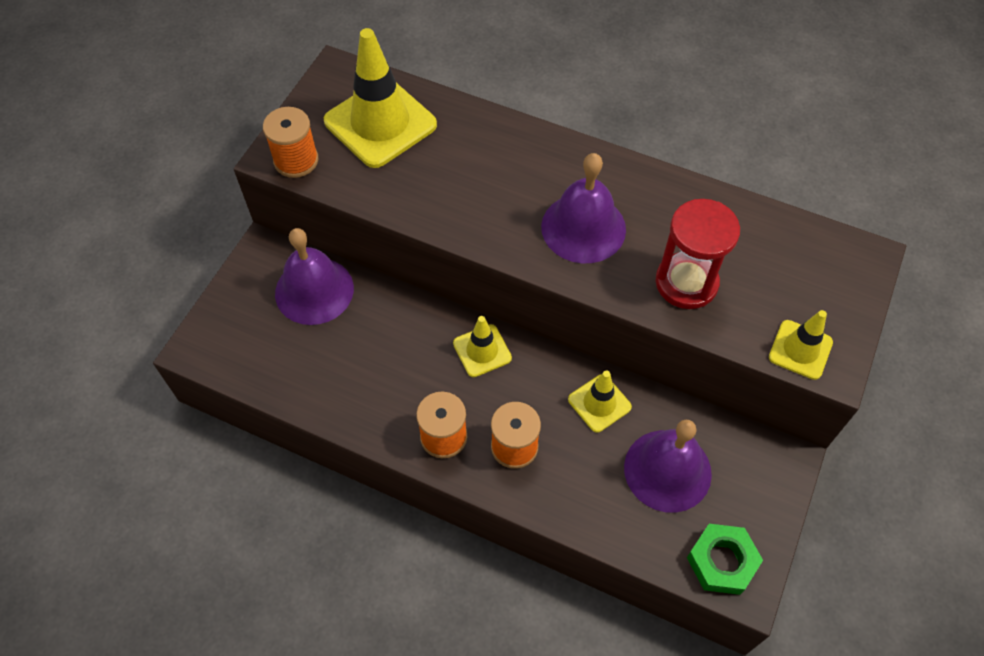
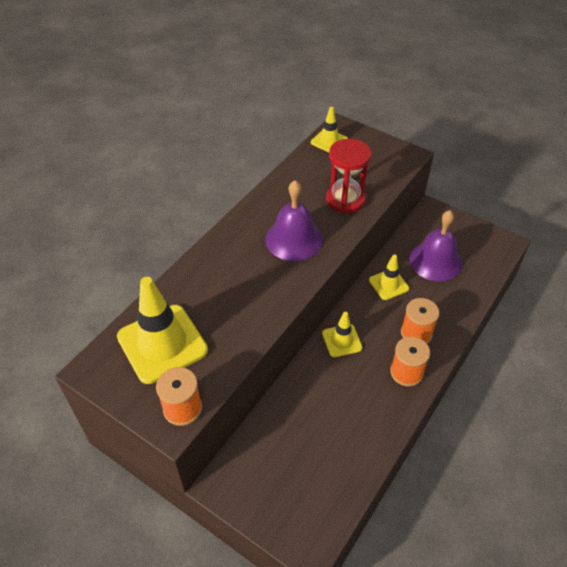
camera: 80 degrees left, 10 degrees down
purple bell [275,228,354,325] -> none
green nut [687,524,763,595] -> none
yellow traffic cone [769,310,833,380] -> yellow traffic cone moved to [311,107,348,152]

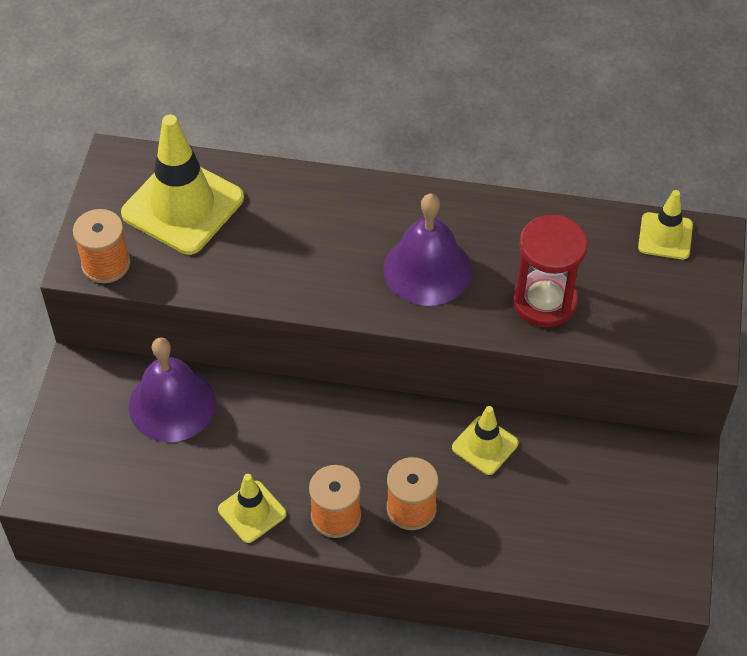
camera: 65 degrees right, 5 degrees up
yellow traffic cone [322,312,362,357] -> yellow traffic cone moved to [218,474,286,543]
purple bell [409,210,462,281] -> purple bell moved to [129,337,216,442]

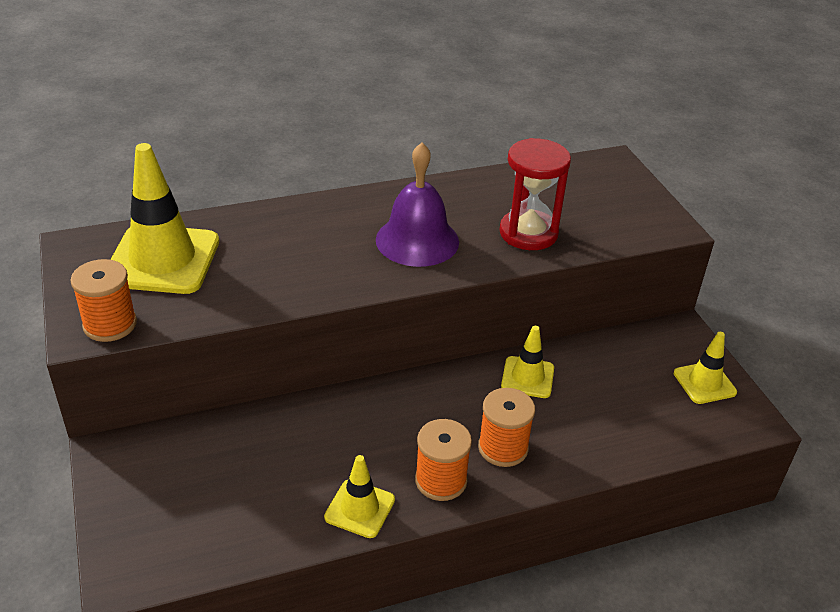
camera: 30 degrees left, 15 degrees down
purple bell [129,337,216,442] -> none
yellow traffic cone [638,190,693,259] -> yellow traffic cone moved to [674,332,737,404]

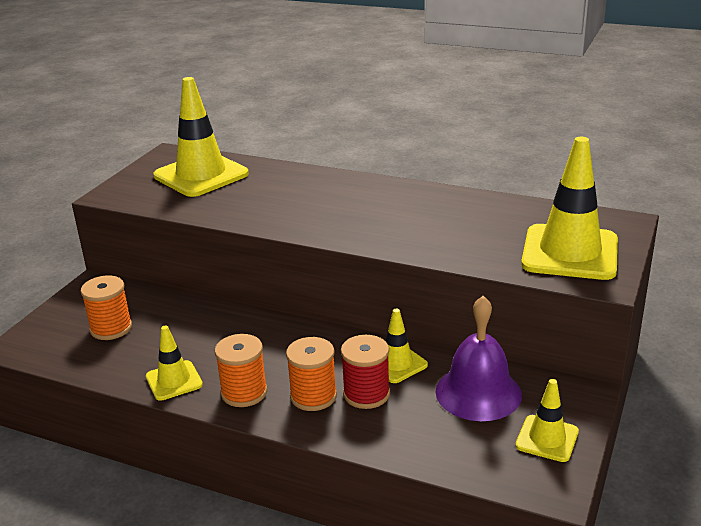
camera: 45 degrees right, 10 degrees down
orange spool [70,259,137,342] -> orange spool moved to [80,275,132,340]
purple bell [376,143,459,267] -> purple bell moved to [436,296,522,421]
red hourglass [499,138,571,250] -> none
none -> red spool [341,335,390,409]
none -> yellow traffic cone [521,137,618,280]

